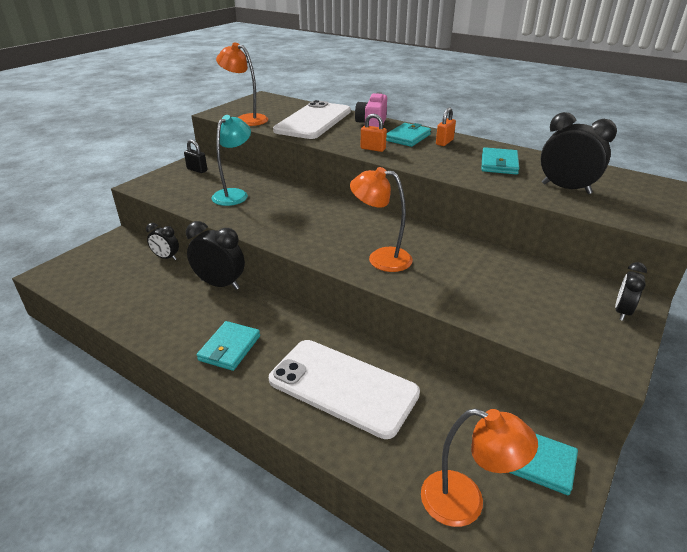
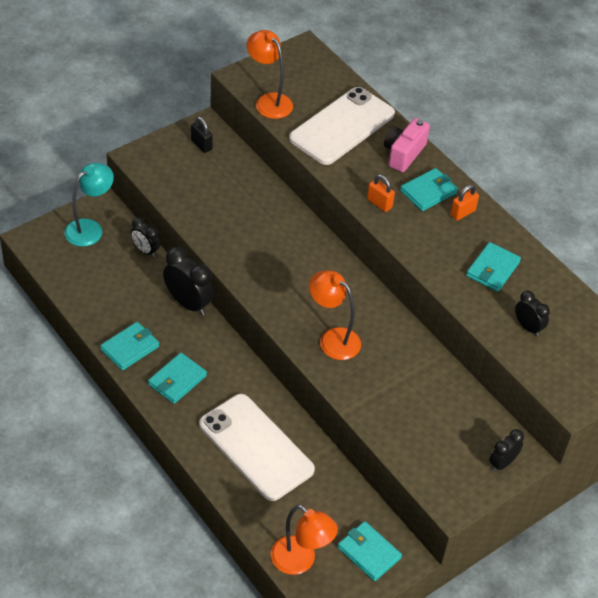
camera: 15 degrees right, 15 degrees up
turquoise lamp [212,115,251,206] -> turquoise lamp moved to [64,163,114,247]
black clock [541,112,617,194] -> black clock [515,290,550,336], size x0.60
none -> turquoise wallet [100,322,159,371]

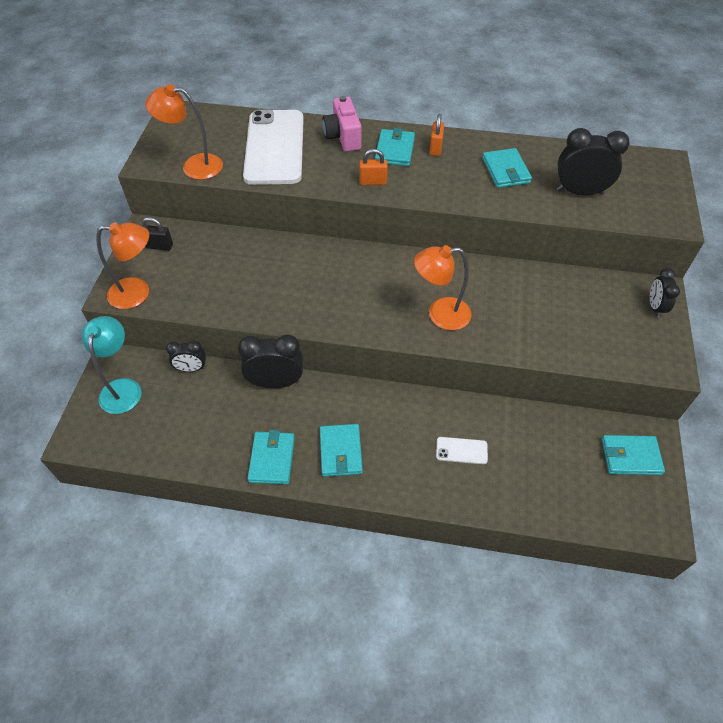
camera: 40 degrees left, 5 degrees up
white phone [199,394,315,501] -> white phone [436,437,488,464], size x0.40
orange lamp [271,505,338,575] -> orange lamp moved to [96,222,149,309]
black clock [515,290,550,336] -> black clock [557,128,629,195], size x1.68

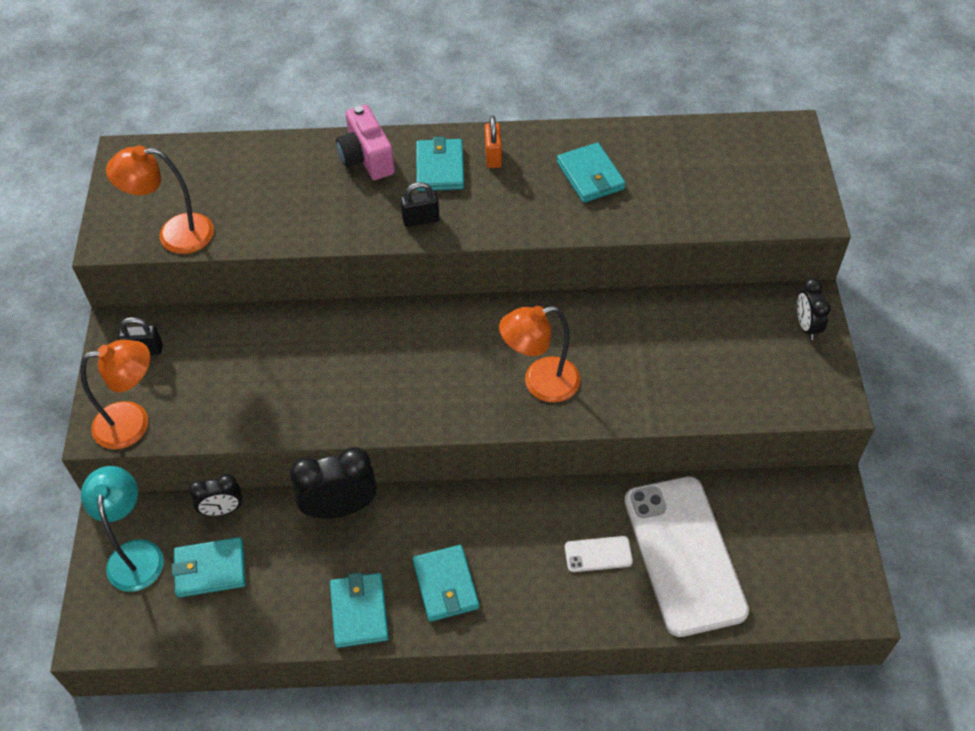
camera: 10 degrees left, 0 degrees up
white phone [243,110,304,185] -> white phone moved to [624,476,749,637]
orange padlock [359,149,388,185] -> black padlock [400,182,440,227]
black clock [557,128,629,195] -> none
turquoise wallet [602,435,665,475] -> turquoise wallet moved to [172,537,246,598]

